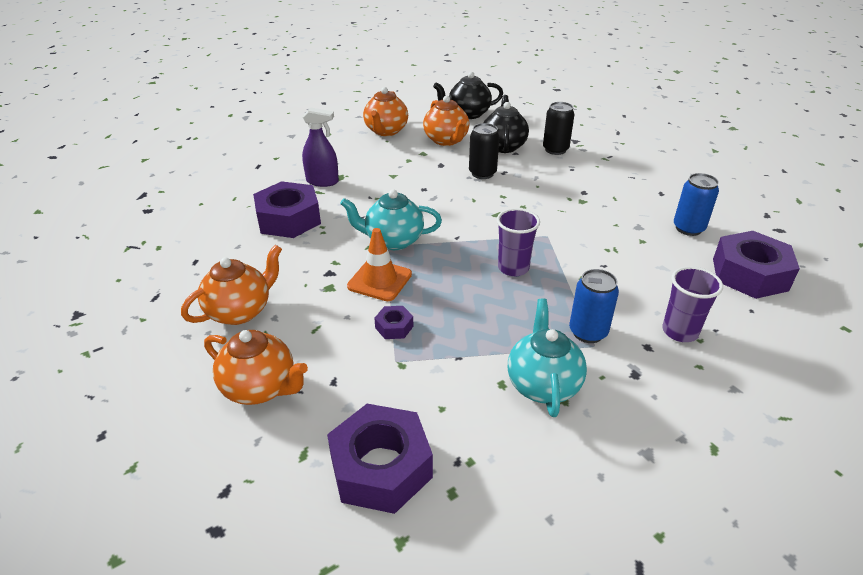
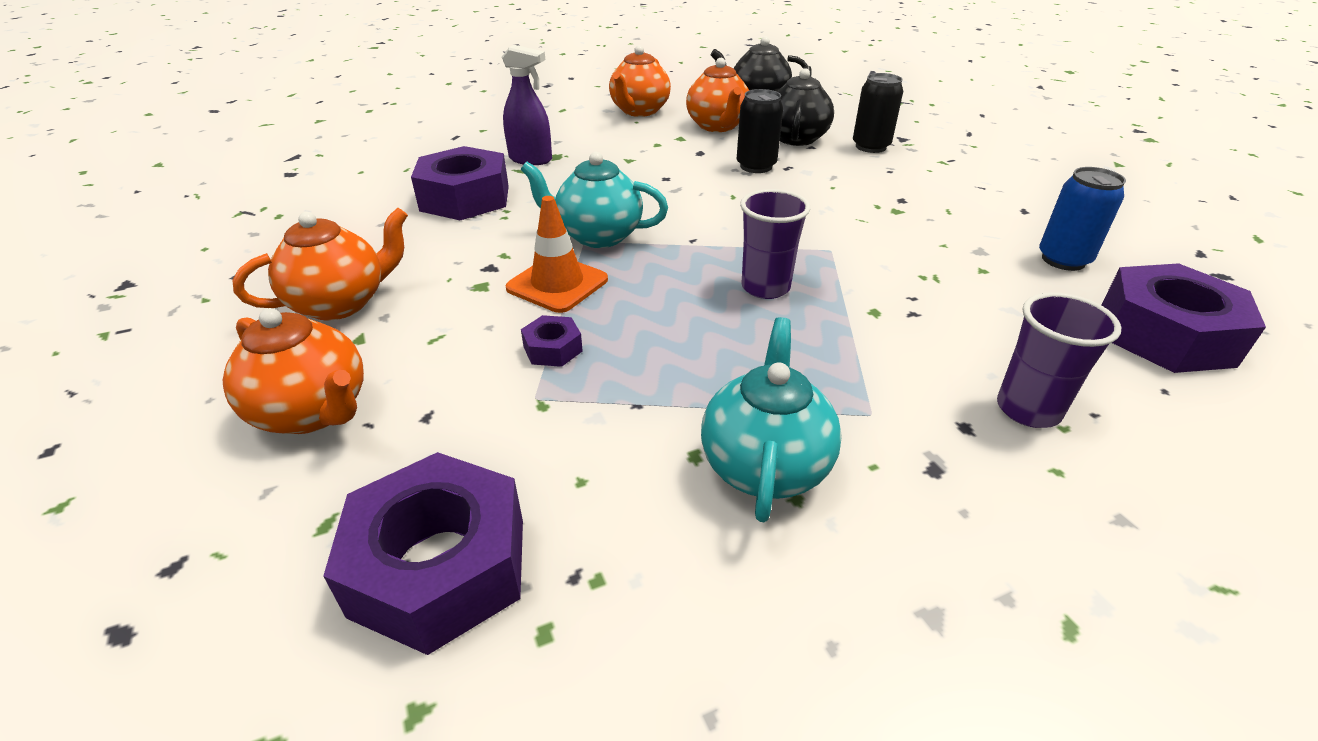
camera: 10 degrees right, 0 degrees up
blue can [569,269,619,343] -> none

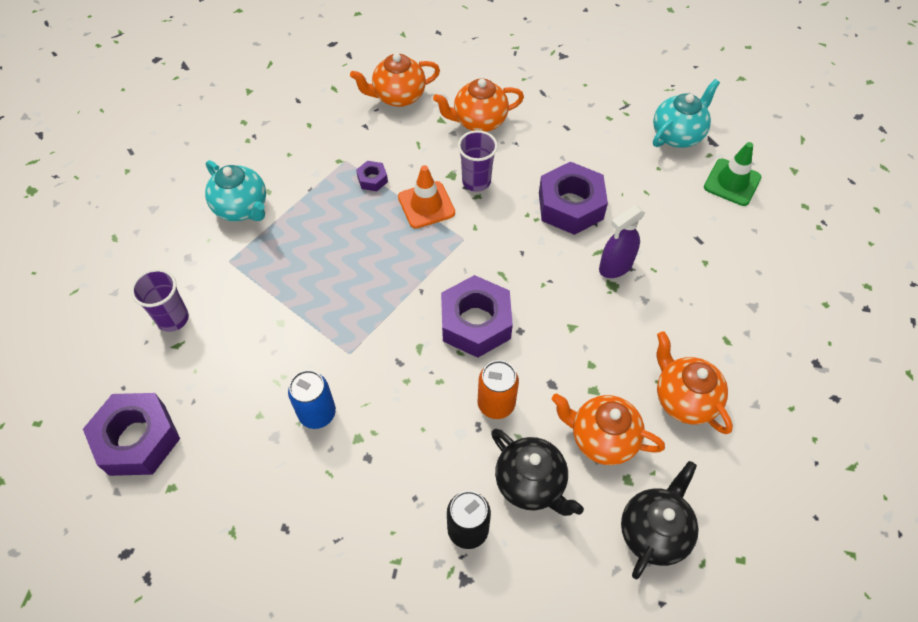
camera: 125 degrees right, 20 degrees up
orange teapot [232,208,408,320] -> orange teapot turned 75 degrees clockwise [433,78,524,132]
purple nut [323,452,523,655] -> purple nut moved to [441,275,513,358]
turquoise teapot [520,152,668,248] -> turquoise teapot moved to [653,79,720,148]
black can [737,89,783,173] -> orange can [478,360,519,419]
purple cup [740,189,810,299] -> purple cup moved to [458,130,498,192]
blue can [1039,167,1126,271] -> blue can moved to [288,370,336,429]
none -> green traffic cone [704,142,761,206]

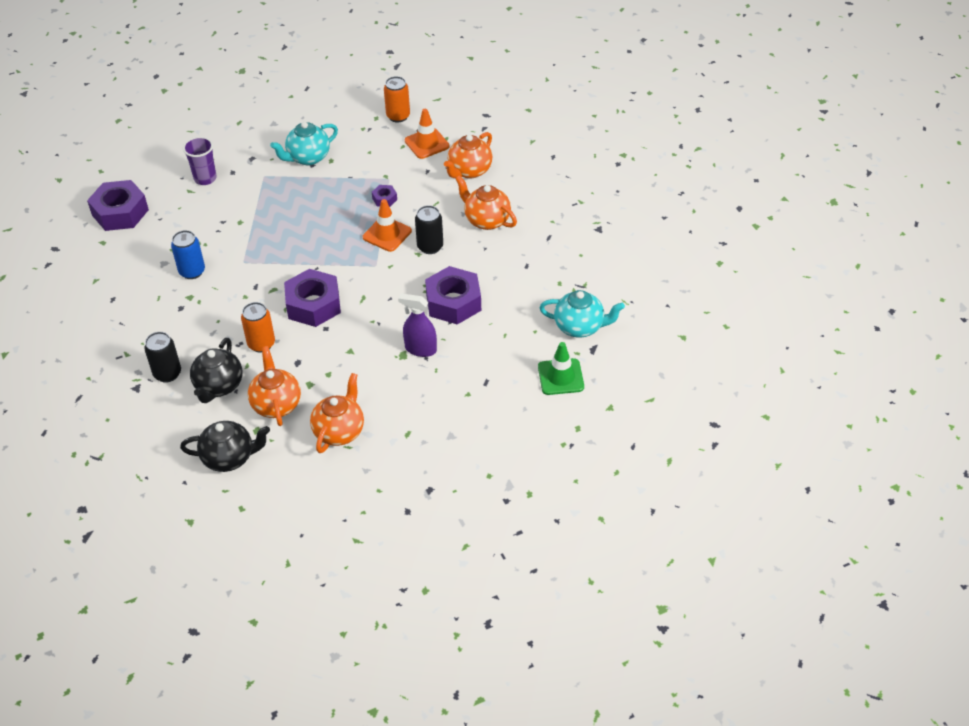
camera: 55 degrees right, 10 degrees down
turquoise teapot [205,160,266,221] -> turquoise teapot turned 45 degrees clockwise [270,122,338,165]
orange teapot [350,53,440,107] -> orange teapot turned 90 degrees counterclockwise [444,132,492,179]
purple cup [458,130,498,192] -> black can [415,205,443,254]
none -> orange can [384,76,410,123]
none -> orange traffic cone [405,109,450,159]

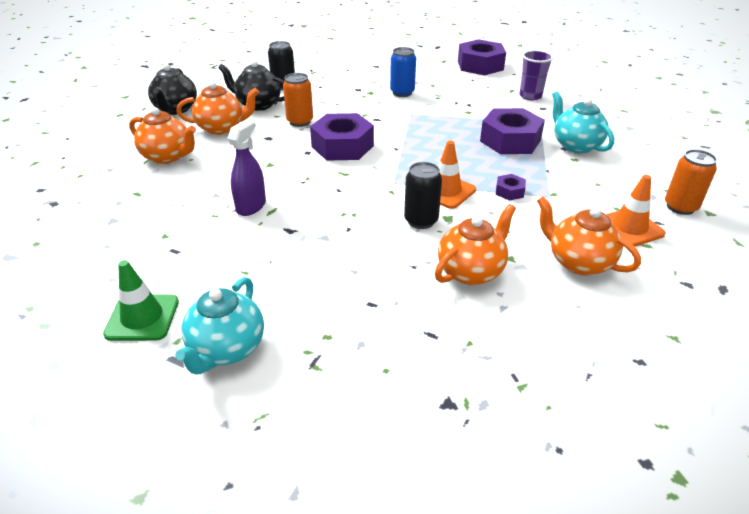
camera: 95 degrees right, 10 degrees down
purple nut [425,266,481,324] -> purple nut moved to [480,108,545,154]

